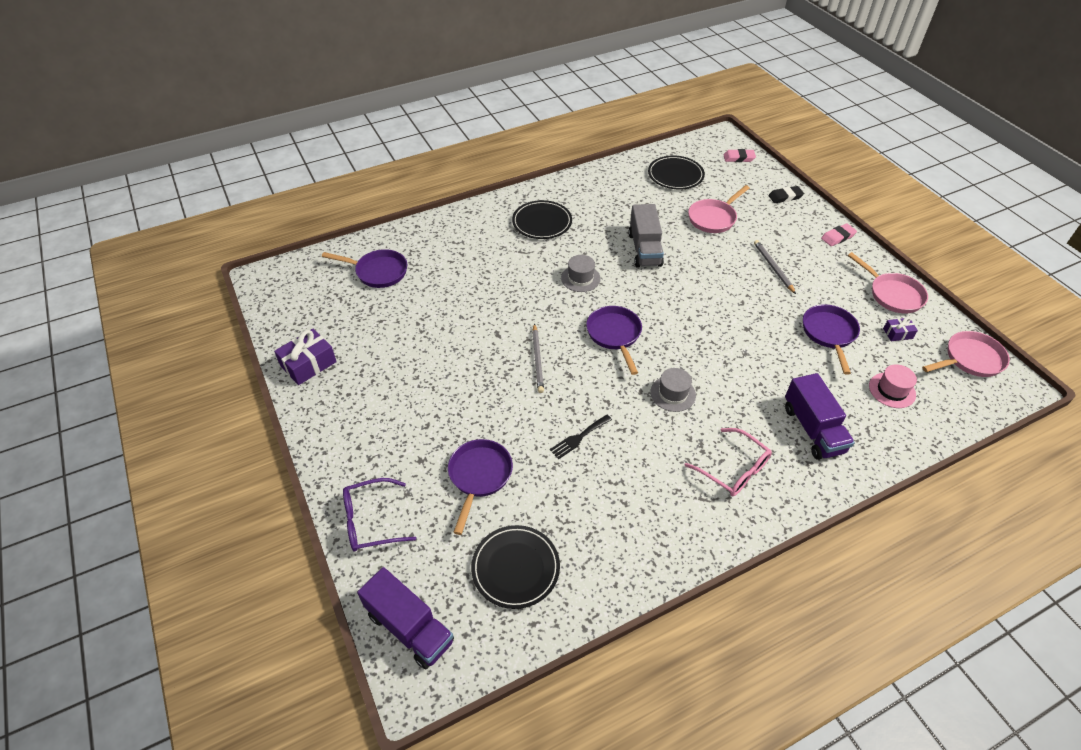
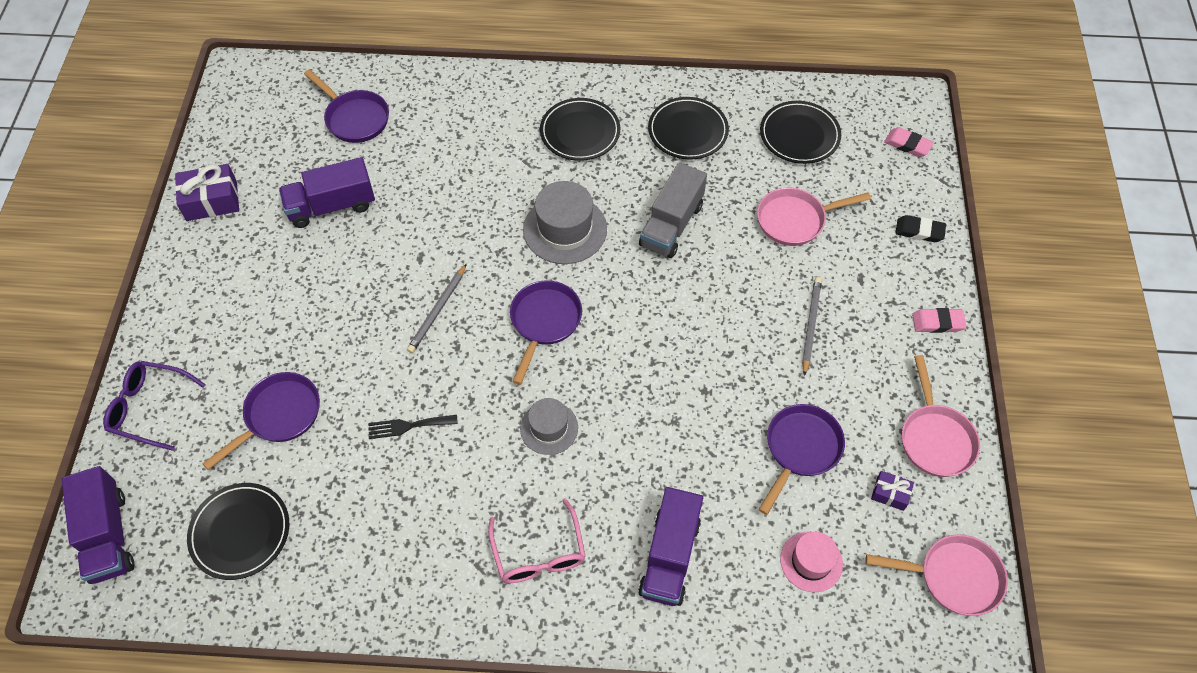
camera: 30 degrees right, 10 degrees up
grey hat [561,255,601,292] -> grey hat [523,181,607,264], size x1.61
none -> purple truck [279,157,375,228]
none -> black plate [648,97,729,160]

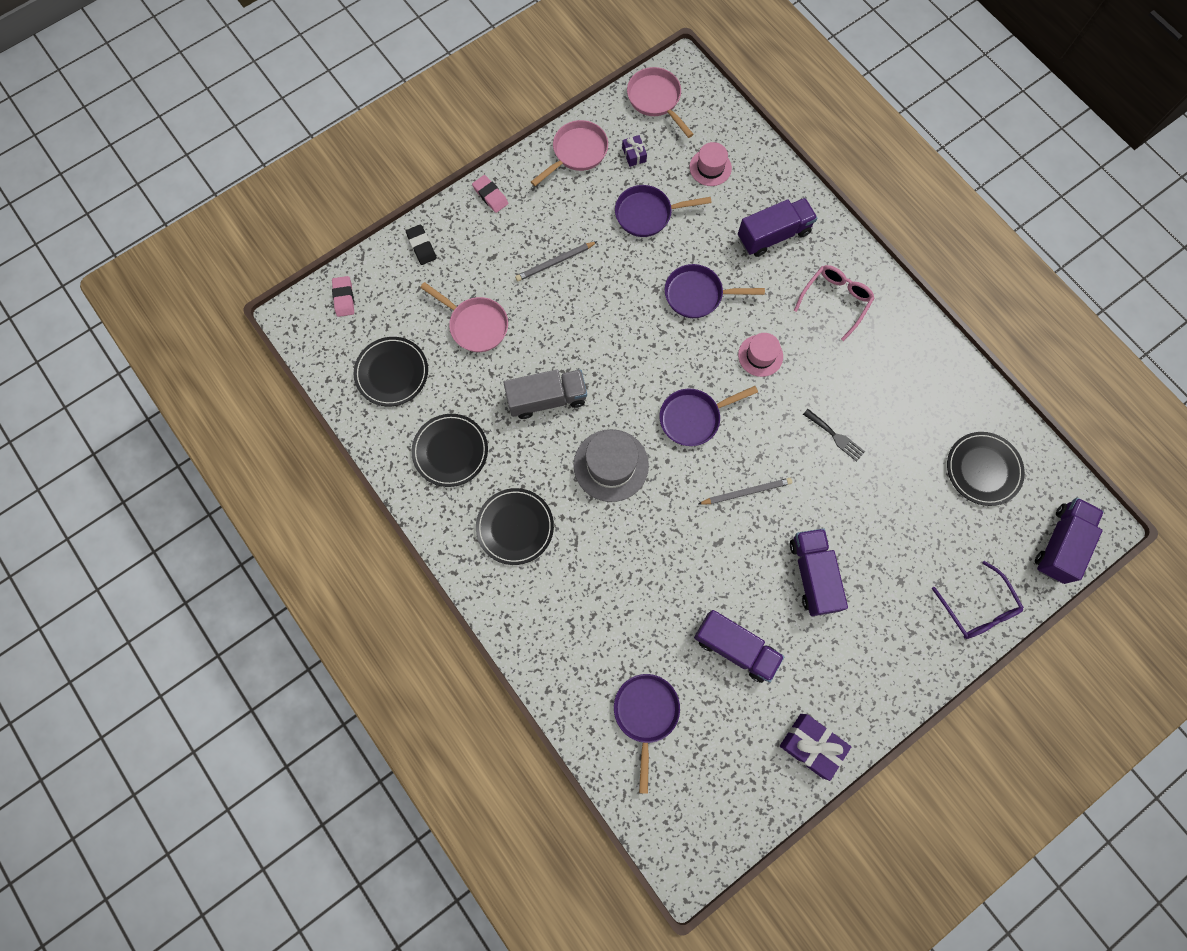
camera: 130 degrees left, 15 degrees up
purple pan [203,372,320,470] -> purple pan moved to [665,264,765,318]
grey hat [520,398,578,455] -> pink hat [738,333,783,377]
none -> purple truck [790,528,848,616]

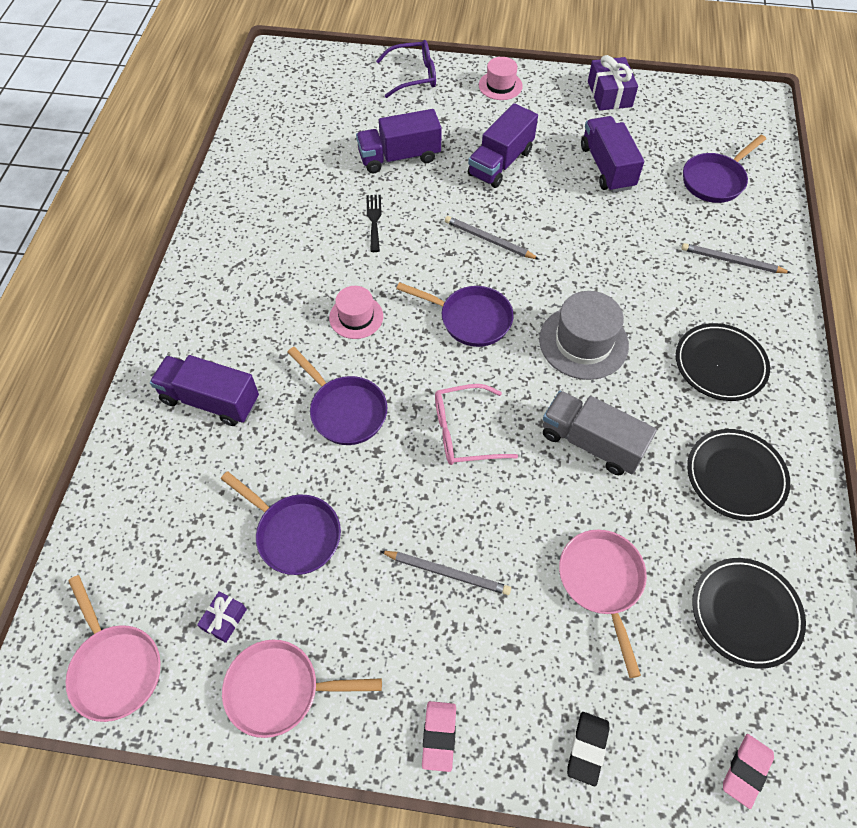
camera: 135 degrees left, 15 degrees down
pink pan [627,67,694,138] -> pink pan turned 45 degrees counterclockwise [65,575,161,722]
pink hat [690,142,732,186] -> pink hat moved to [479,57,523,100]
pink glasses [794,265,875,341] -> pink glasses moved to [435,384,518,465]
purple glasses [932,561,1024,639] -> purple glasses turned 60 degrees clockwise [376,40,436,98]
black plate [947,432,1025,506] -> none
purple truck [1035,498,1104,584] -> purple truck moved to [356,109,442,173]
none -> grey pencil [681,243,791,273]

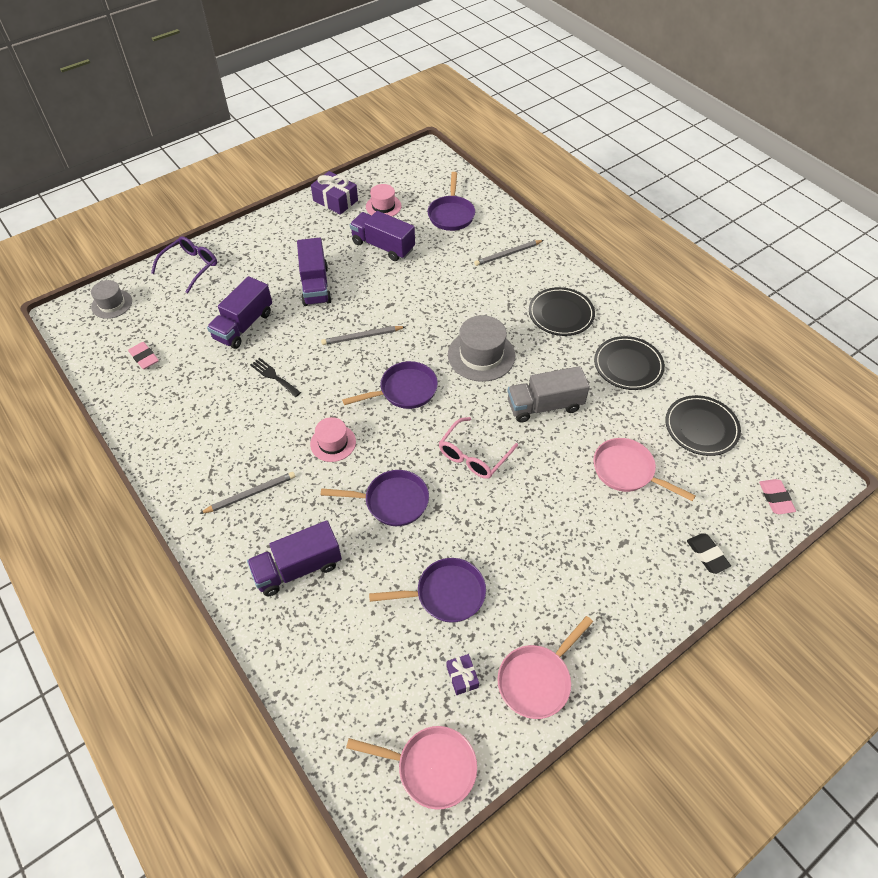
camera: 45 degrees left, 5 degrees down
grey pencil [380,551,511,595] -> grey pencil moved to [199,472,295,514]
pink eraser [422,701,456,772] -> pink eraser moved to [128,342,159,369]
pink hat [479,57,523,100] -> pink hat moved to [366,184,402,216]
none -> grey hat [91,280,132,319]

